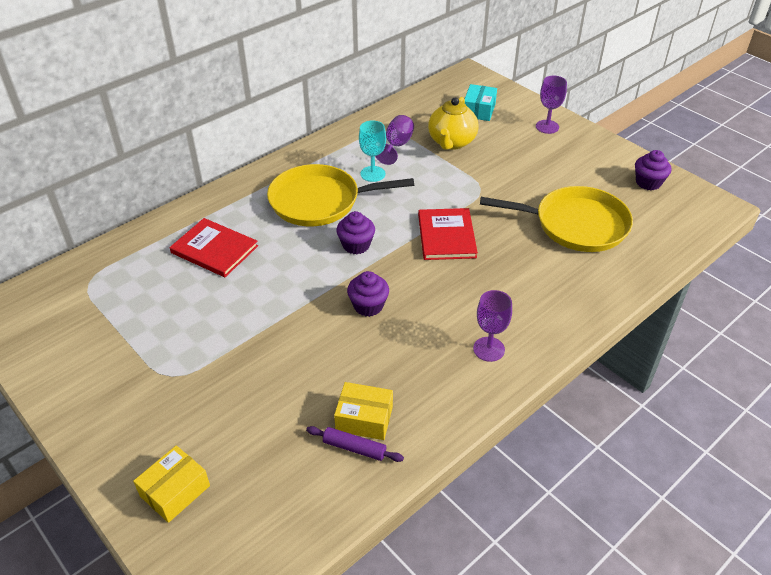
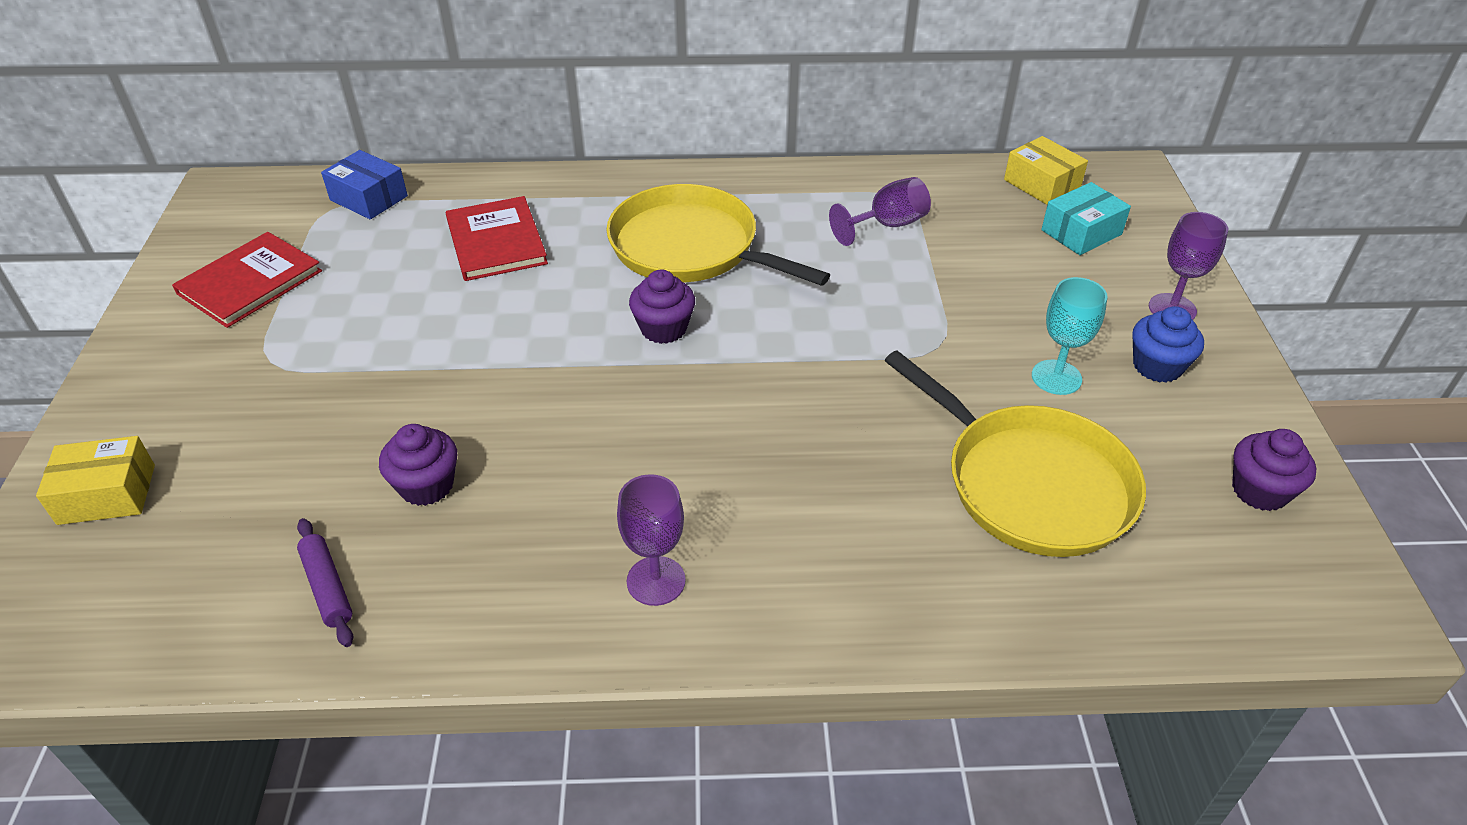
camera: 40 degrees right, 0 degrees up
yellow box [334,382,393,440] -> yellow box moved to [1004,136,1088,205]
purple cupcake [347,271,389,317] -> purple cupcake moved to [379,424,457,506]
turquoise goblet [359,121,386,182] -> turquoise goblet moved to [1032,277,1108,395]
red book [418,208,478,260] -> red book moved to [172,232,322,328]
yellow teapot [428,97,479,150] -> none
none -> blue box [321,150,408,219]
none -> blue cupcake [1132,306,1204,383]

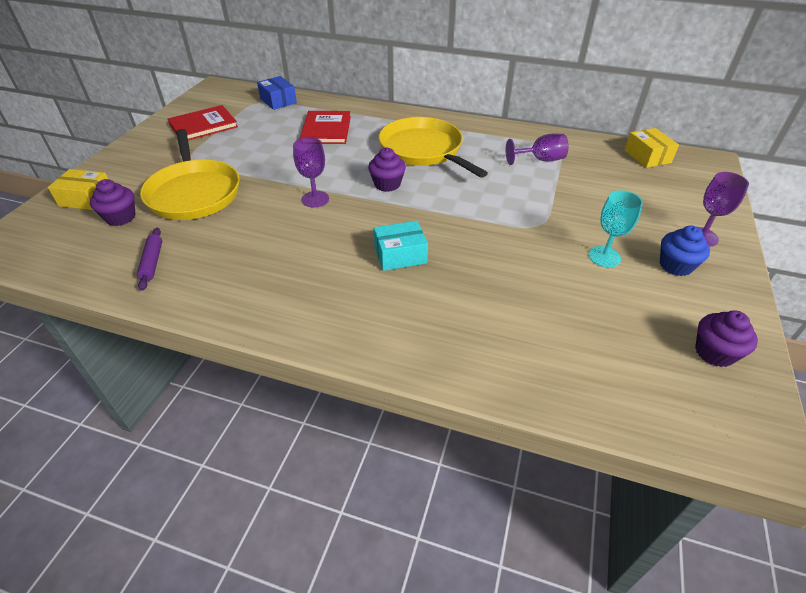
camera: 20 degrees right, 0 degrees up
purple cupcake [379,424,457,506] -> purple cupcake moved to [90,179,136,226]
purple goblet [617,474,686,606] -> purple goblet moved to [293,137,329,207]
yellow pan [885,350,1146,557] -> yellow pan moved to [140,129,240,220]
turquoise box [1041,182,1131,255] -> turquoise box moved to [374,221,428,271]

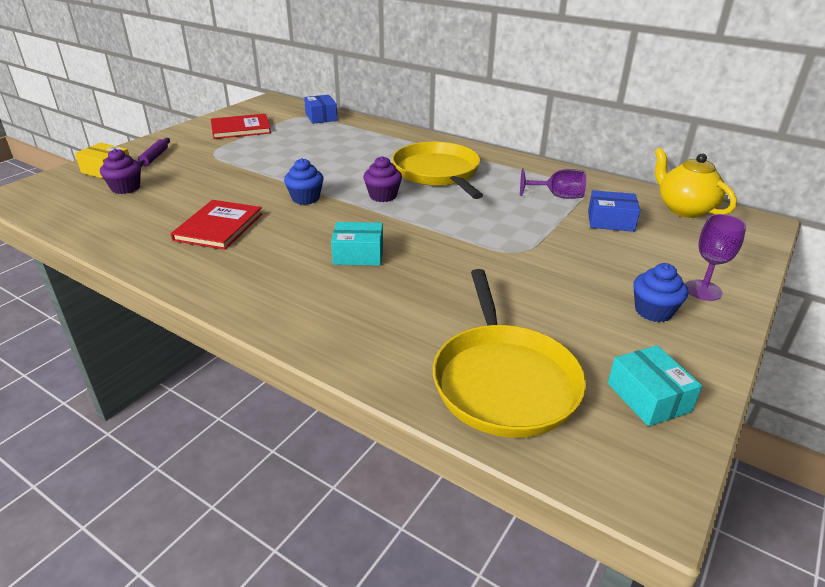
camera: 15 degrees right, 10 degrees down
purple rolling pin [137,228,162,291] -> purple rolling pin moved to [138,138,170,167]
yellow pan [140,129,240,220] -> yellow pan moved to [433,269,586,438]
purple goblet [293,137,329,207] -> blue cupcake [284,158,324,205]
red book [300,111,351,144] -> red book moved to [171,200,263,250]
turquoise goblet [589,190,643,268] -> none
yellow box [624,128,679,168] -> yellow teapot [655,148,737,218]
purple cupcake [695,310,758,367] -> turquoise box [608,345,702,426]
none -> blue box [588,190,640,232]

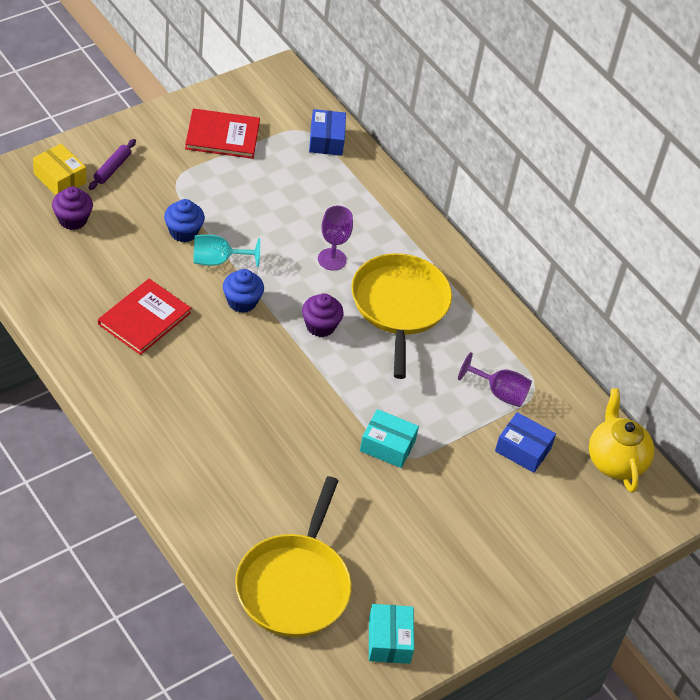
camera: 15 degrees right, 15 degrees up
turquoise box [331,222,383,266] -> turquoise box moved to [360,409,419,468]
blue cupcake [633,263,688,322] -> blue cupcake moved to [164,199,205,242]
purple goblet [685,214,746,301] -> purple goblet moved to [318,206,353,271]
none -> turquoise goblet [193,234,260,267]

